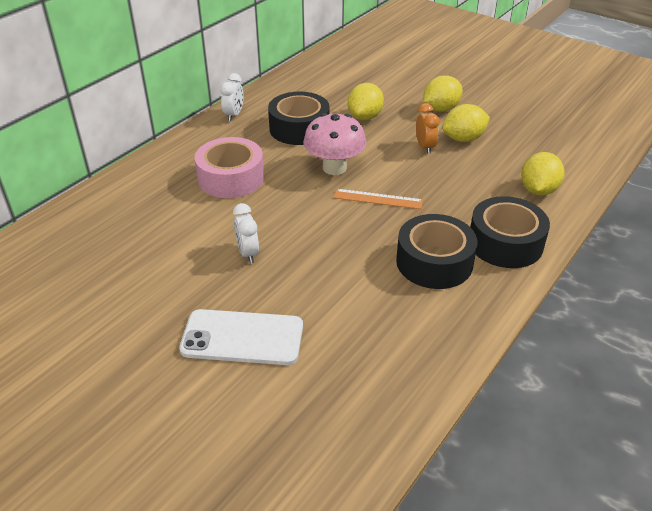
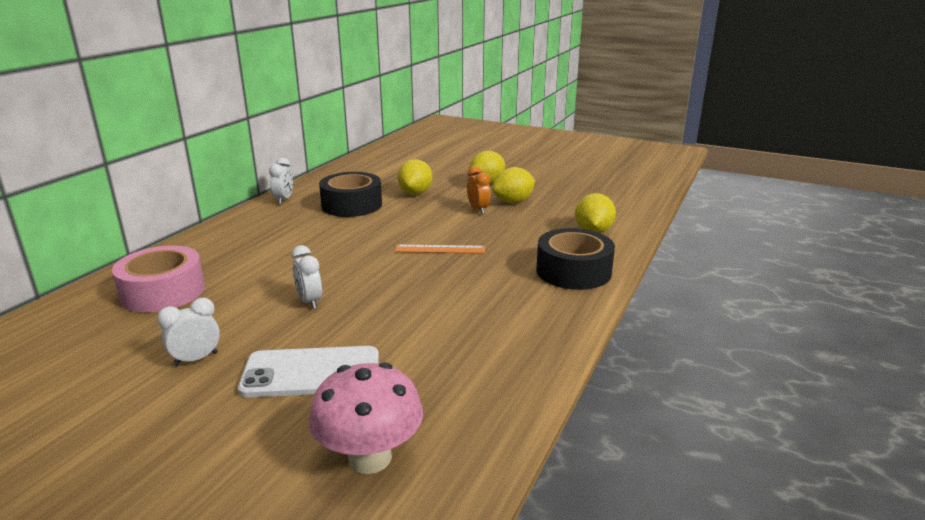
camera: 10 degrees left, 15 degrees down
pink tape [195,137,264,198] -> pink tape moved to [112,245,205,312]
pink mushroom [303,113,367,175] -> pink mushroom moved to [309,362,423,474]
black tape [396,214,478,289] -> none
none -> white clock [157,298,220,366]

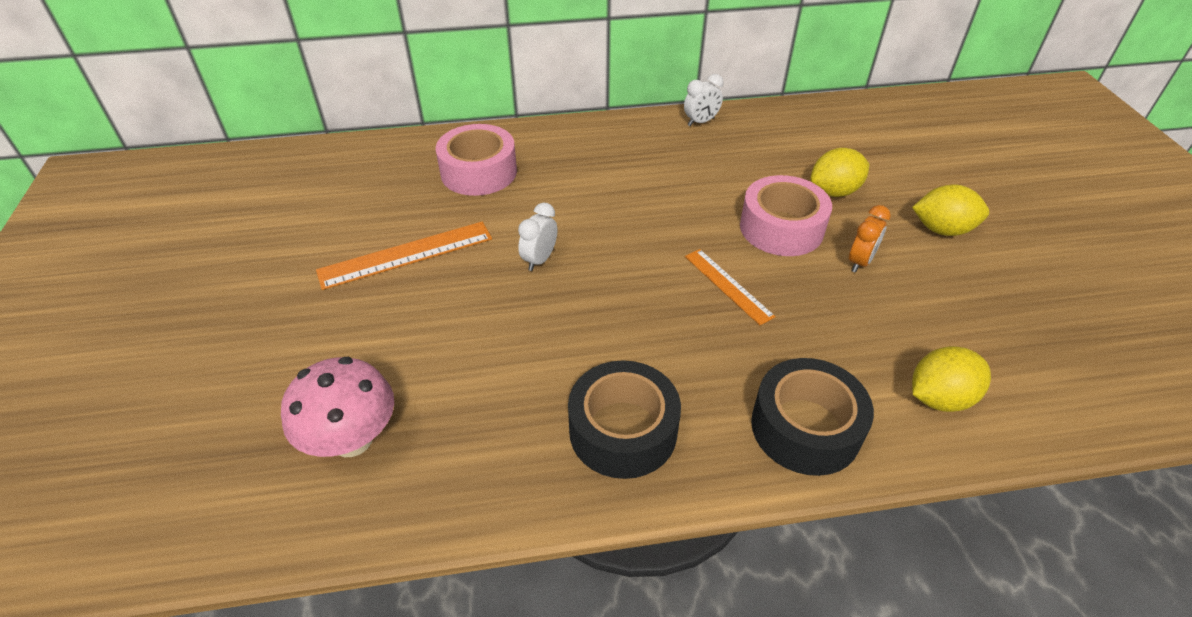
camera: 55 degrees right, 20 degrees up
white clock [157,298,220,366] -> orange ruler [316,222,492,290]
white phone [238,346,379,398] -> none
black tape [319,172,382,217] -> black tape moved to [568,360,681,479]
yellow lemon [492,167,535,203] -> none
none -> pink tape [740,175,832,256]

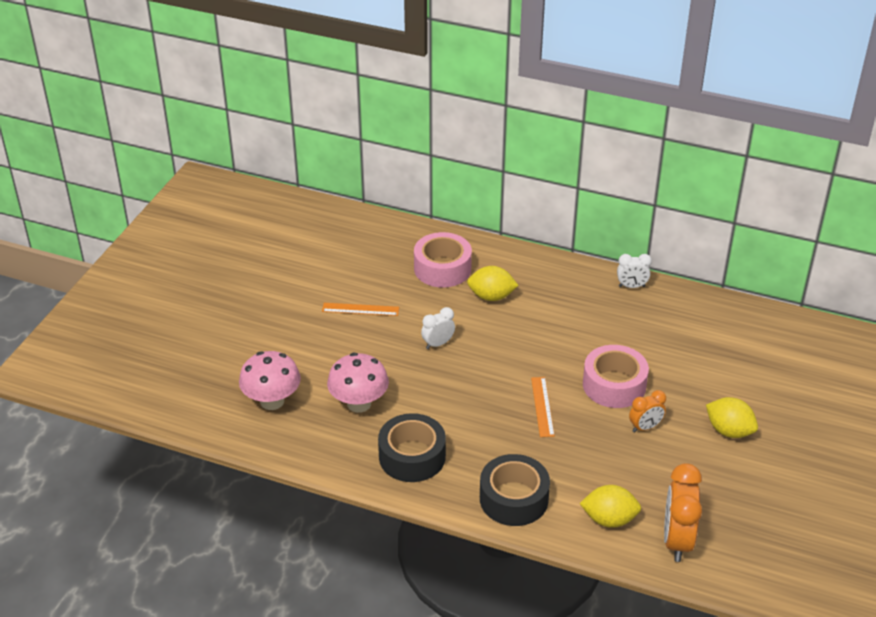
camera: 30 degrees right, 5 degrees down
orange ruler [316,222,492,290] -> orange ruler [322,303,399,316], size x0.65
yellow lemon [810,148,869,197] -> yellow lemon moved to [467,266,519,301]
none -> pink mushroom [327,353,389,413]
none -> orange clock [664,463,702,562]

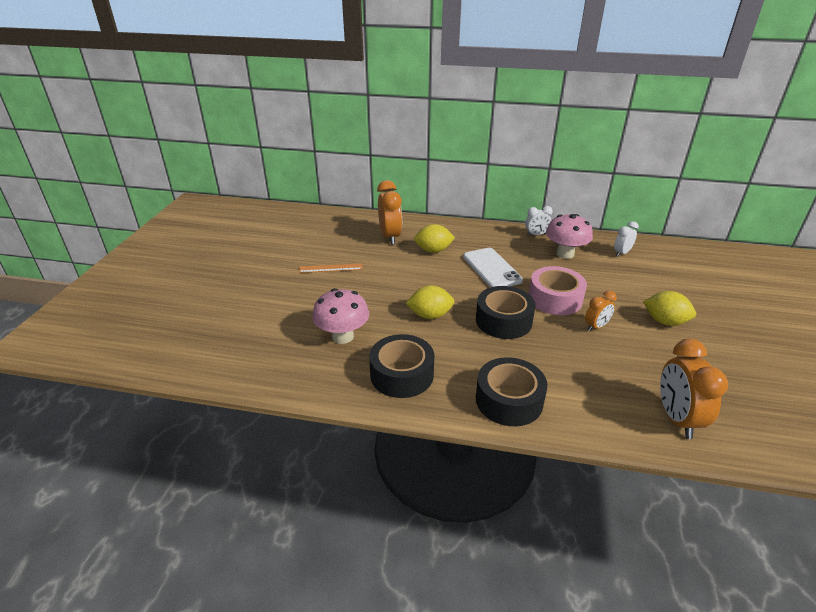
camera: 10 degrees left, 5 degrees down
pink mushroom [239,351,301,410] -> pink mushroom moved to [546,214,593,259]
pink tape [414,232,472,288] -> orange clock [377,180,402,245]
white clock [421,307,455,349] -> white clock moved to [614,221,639,257]
orange ruler [531,377,555,437] -> black tape [476,286,536,339]
yellow lemon [579,485,641,528] -> yellow lemon moved to [406,285,455,319]
none -> white phone [463,248,523,288]

